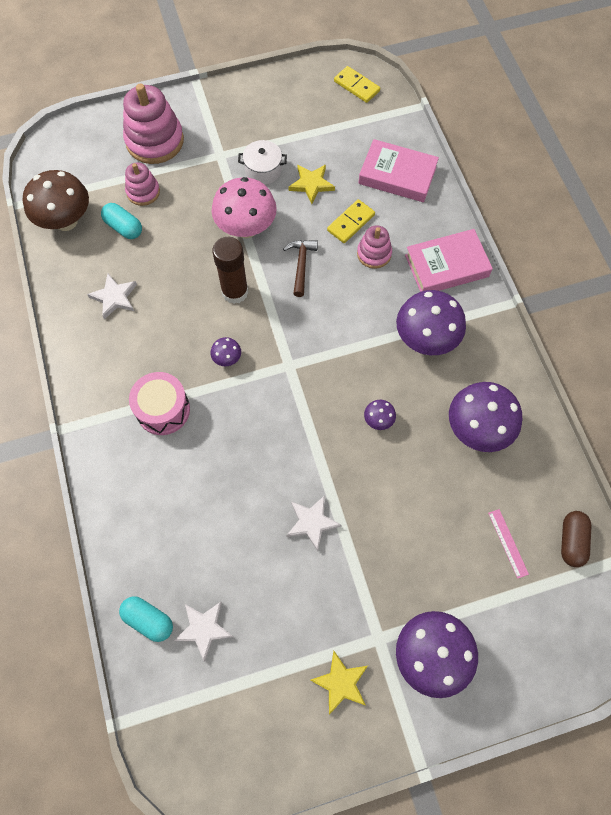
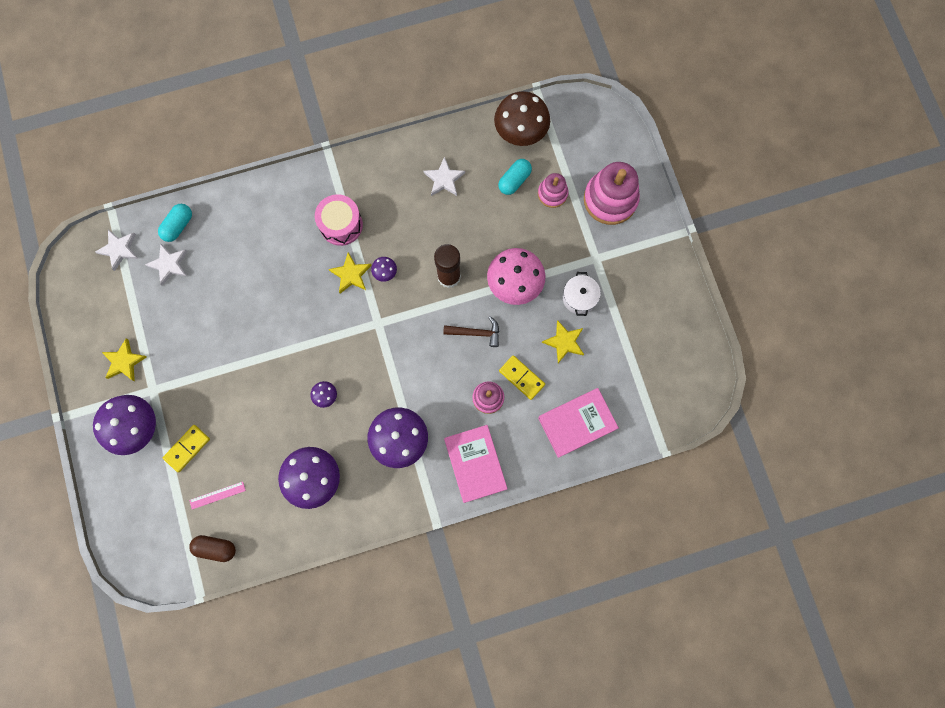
camera: 90 degrees right, 10 degrees up
white star [286,495,342,551] -> white star moved to [95,230,139,271]
yellow domino [334,66,380,103] -> yellow domino moved to [163,425,210,472]
pink book [358,139,439,202] -> pink book turned 45 degrees clockwise [538,388,619,458]
none -> yellow star [328,252,372,293]

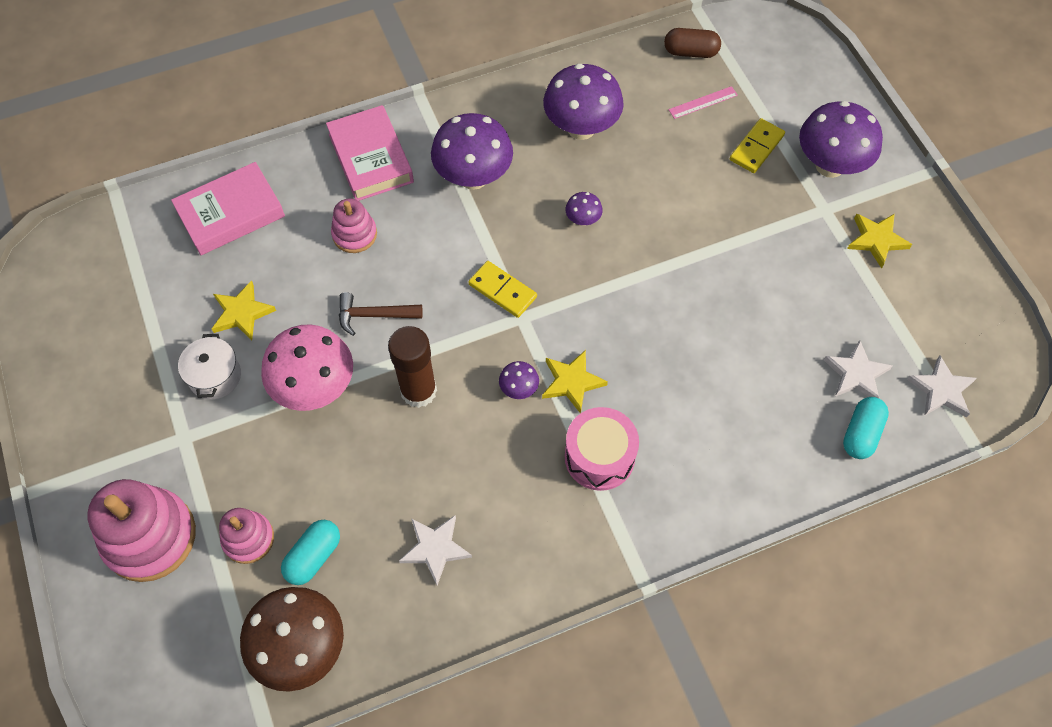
camera: 175 degrees right, 15 degrees down
yellow domino [499,355,545,400] -> yellow domino moved to [468,261,537,318]

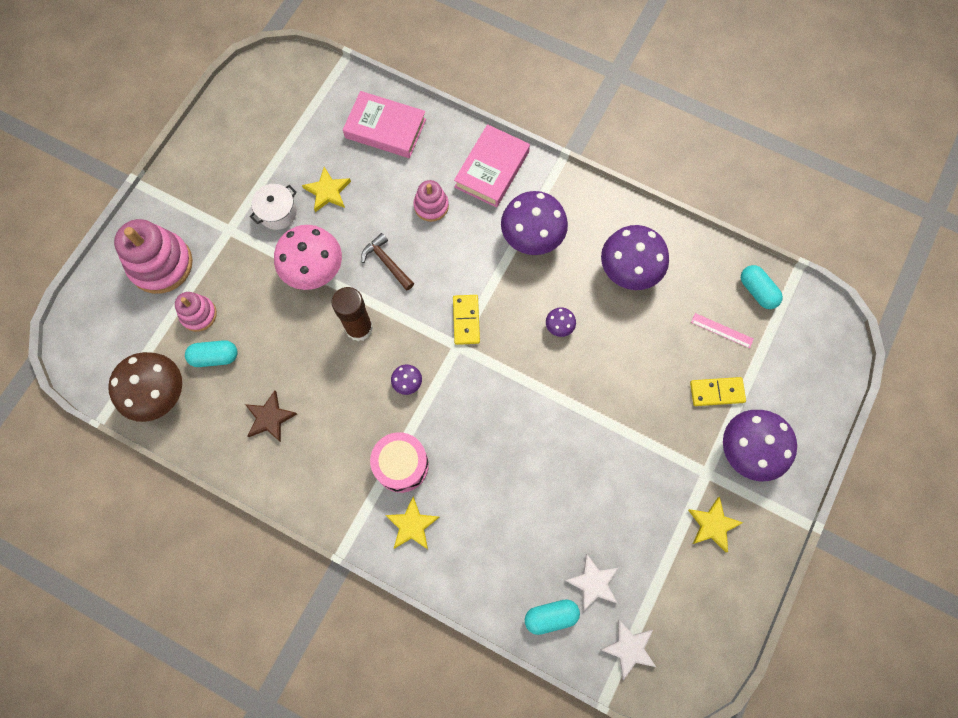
camera: 50 degrees right, 10 degrees up
white star [399,515,472,585] -> brown star [245,391,297,442]
yellow star [542,350,608,414] -> yellow star moved to [385,497,439,549]
brown capsule [664,28,721,58] -> turquoise capsule [741,265,783,309]

